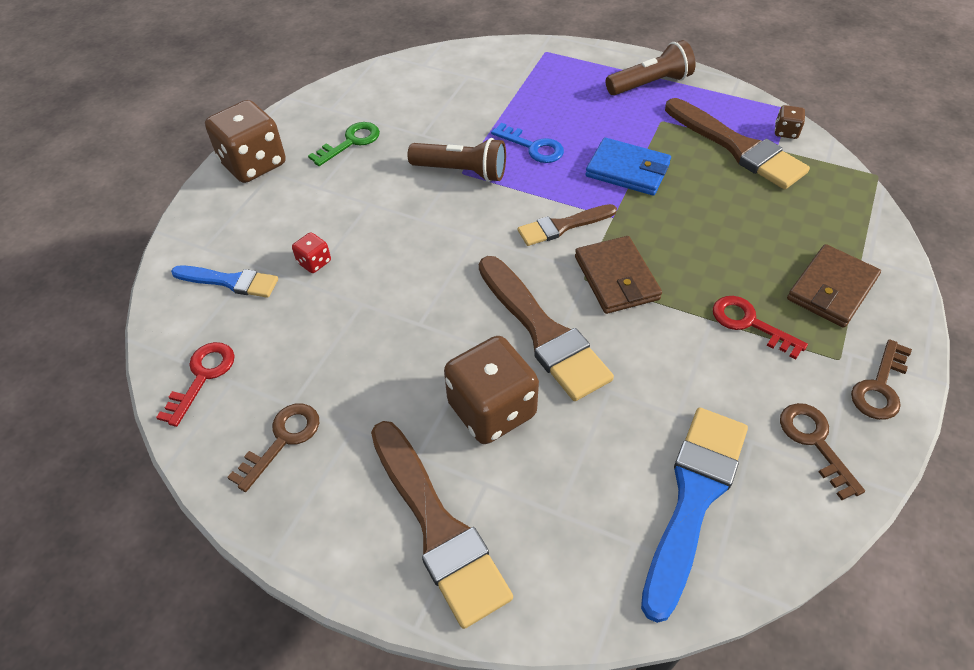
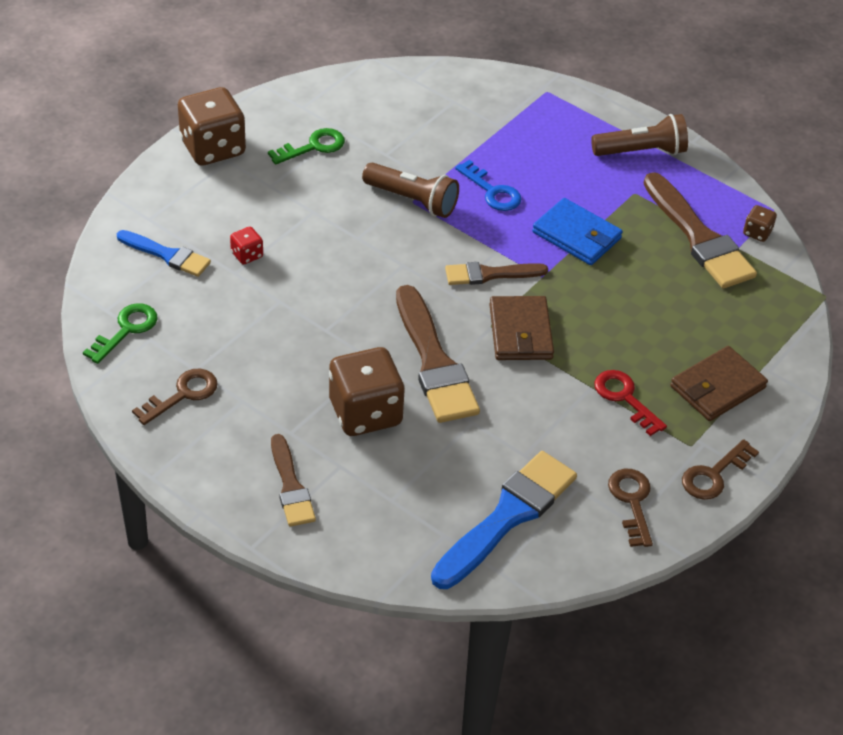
camera: 10 degrees right, 5 degrees down
red key [156,342,235,427] -> green key [83,303,158,364]
brown brush [371,421,513,629] -> brown brush [271,434,316,527], size x0.59

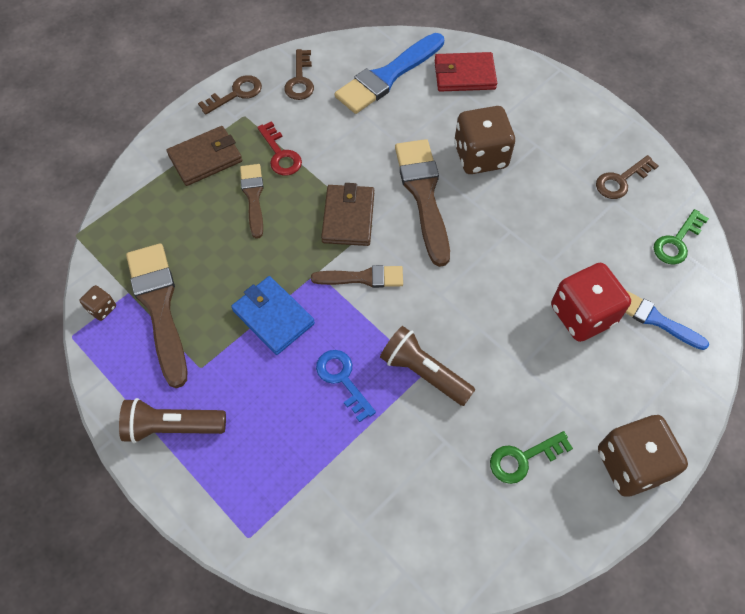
camera: 170 degrees left, 15 degrees up
red dice [230,227,263,265] -> red dice [551,263,631,342], size x2.23
brown brush [271,434,316,527] -> brown brush moved to [240,164,264,239]
none -> red wallet [435,52,497,92]

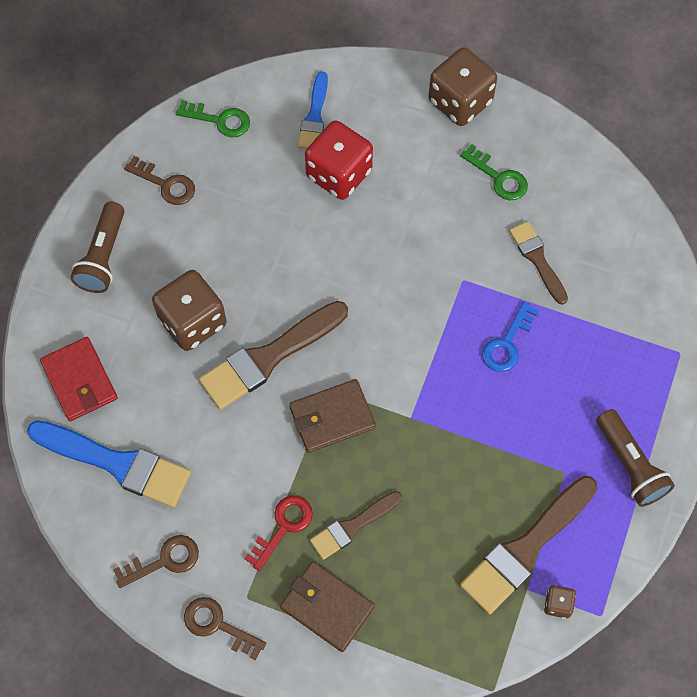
camera: 115 degrees left, 5 degrees up
blue wallet [231,276,315,355] -> none
brown brush [311,265,403,288] -> brown brush moved to [509,221,568,305]
brown flashlight [380,326,475,406] -> brown flashlight moved to [70,201,125,293]

